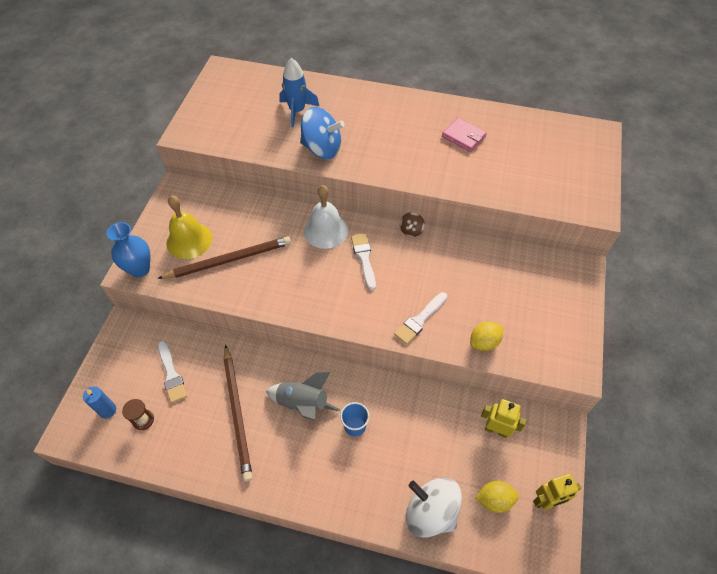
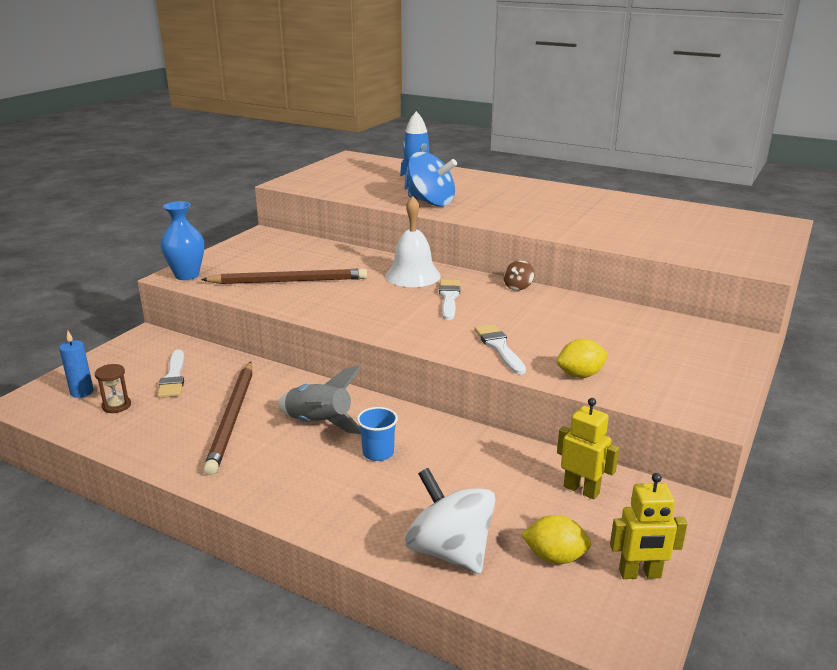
camera: 15 degrees right, 30 degrees down
yellow bell [166,195,212,259] -> none
white brush [394,292,447,345] -> white brush turned 105 degrees clockwise [474,324,526,375]
pink wallet [442,118,487,152] -> none

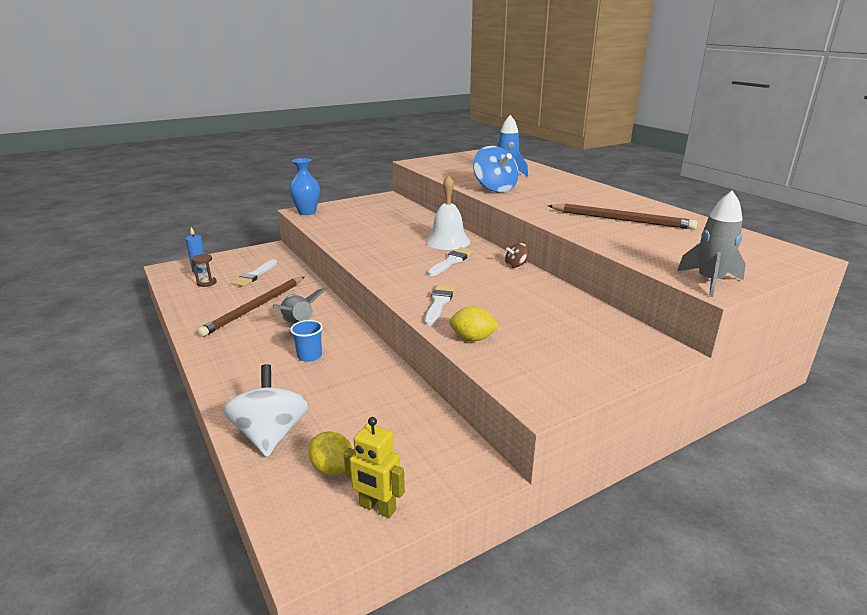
camera: 30 degrees right, 0 degrees up
brown pencil [201,269,367,284] -> brown pencil moved to [548,204,698,230]
yellow robot [557,398,619,499] -> none
none -> grey rocket [677,190,746,297]

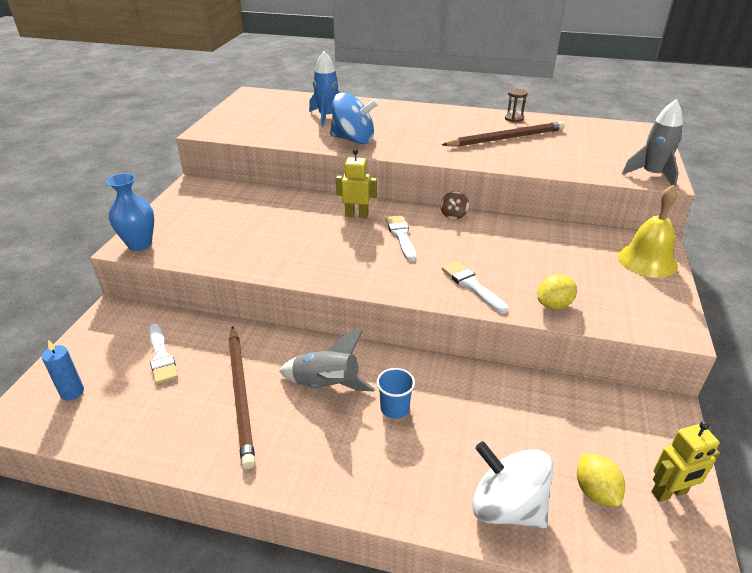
camera: 45 degrees left, 10 degrees up
brown hourglass [192,254,217,287] -> brown hourglass moved to [505,89,528,122]
yellow lemon [308,431,353,476] -> yellow lemon turned 75 degrees clockwise [577,454,625,507]
white bell [426,175,470,250] -> yellow robot [336,149,377,218]
none -> yellow bell [617,185,678,278]

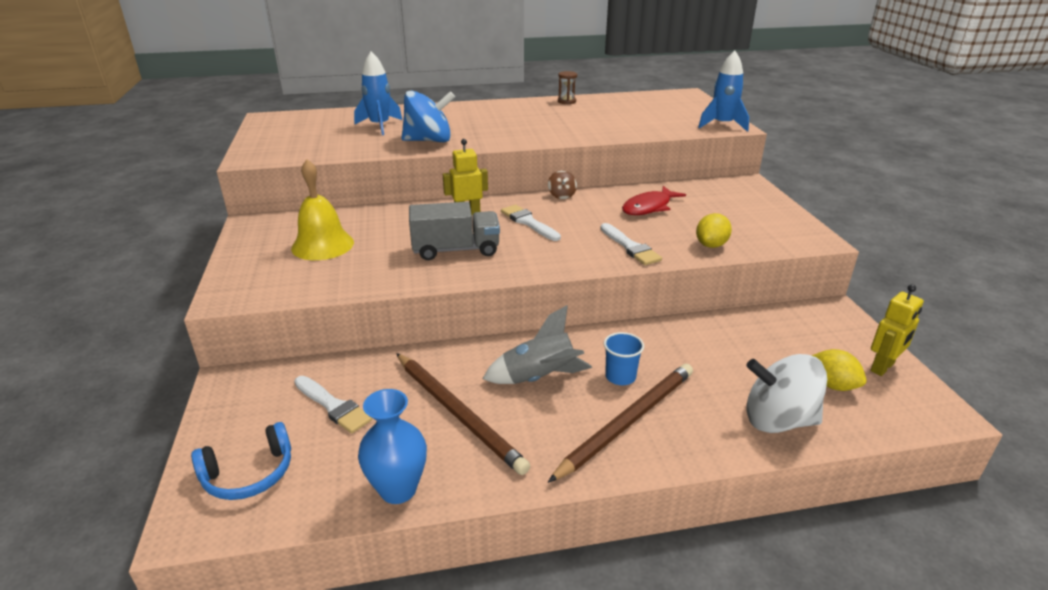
camera: 25 degrees left, 5 degrees down
blue candle [42,340,84,400] -> blue headphones [191,422,291,500]
blue vase [106,173,154,251] -> blue vase moved to [358,389,427,504]
brown pencil [442,121,565,147] -> brown pencil moved to [548,364,693,483]
white brush [442,261,508,313] -> white brush turned 150 degrees counterclockwise [600,223,662,265]
yellow bell [617,185,678,278] -> yellow bell moved to [291,159,354,260]
grey rocket [622,99,683,188] -> blue rocket [698,51,749,132]
none -> grey truck [409,202,500,260]
none -> red fish [622,186,686,215]

